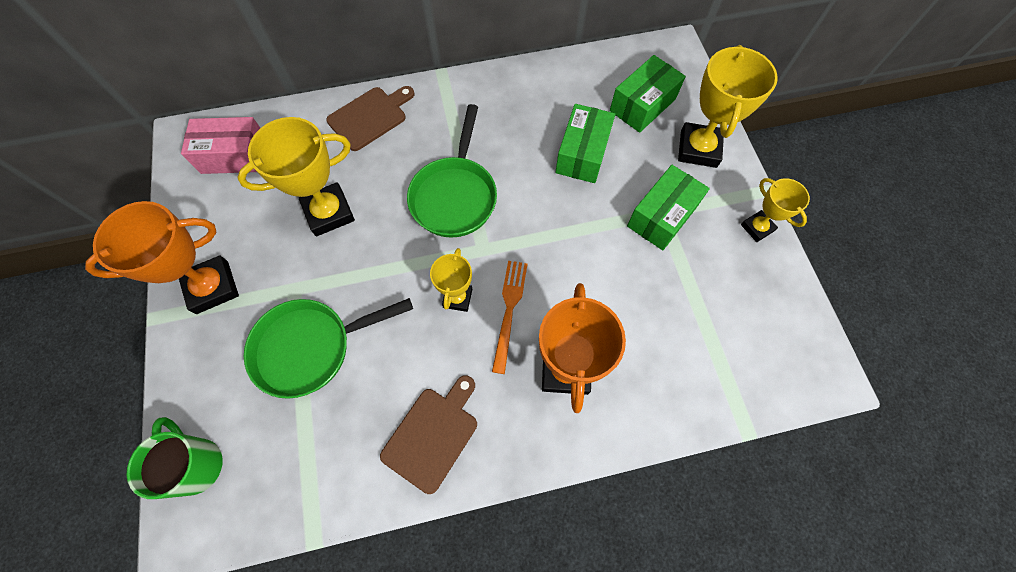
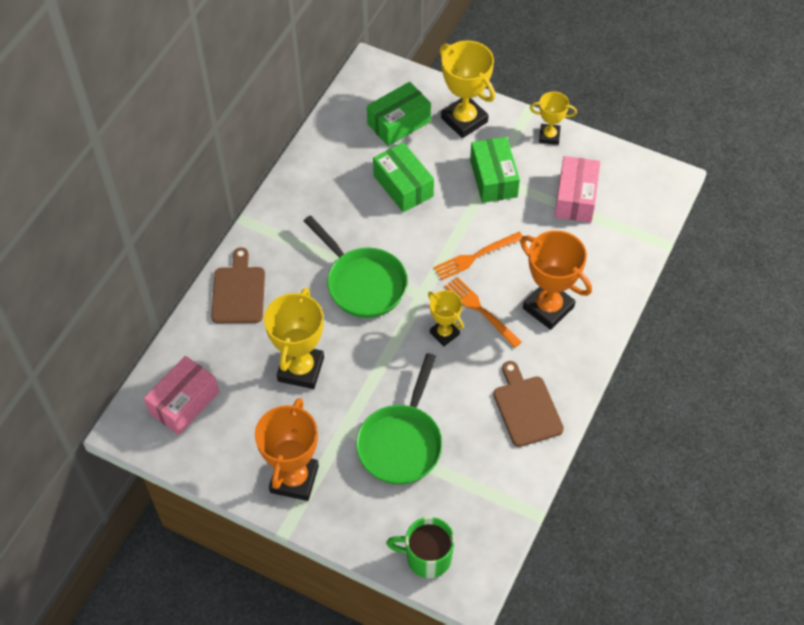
camera: 50 degrees left, 10 degrees down
green box [610,55,686,133] -> green box turned 60 degrees clockwise [367,82,431,146]
none -> orange fork [434,232,523,280]
none -> pink box [555,156,600,222]

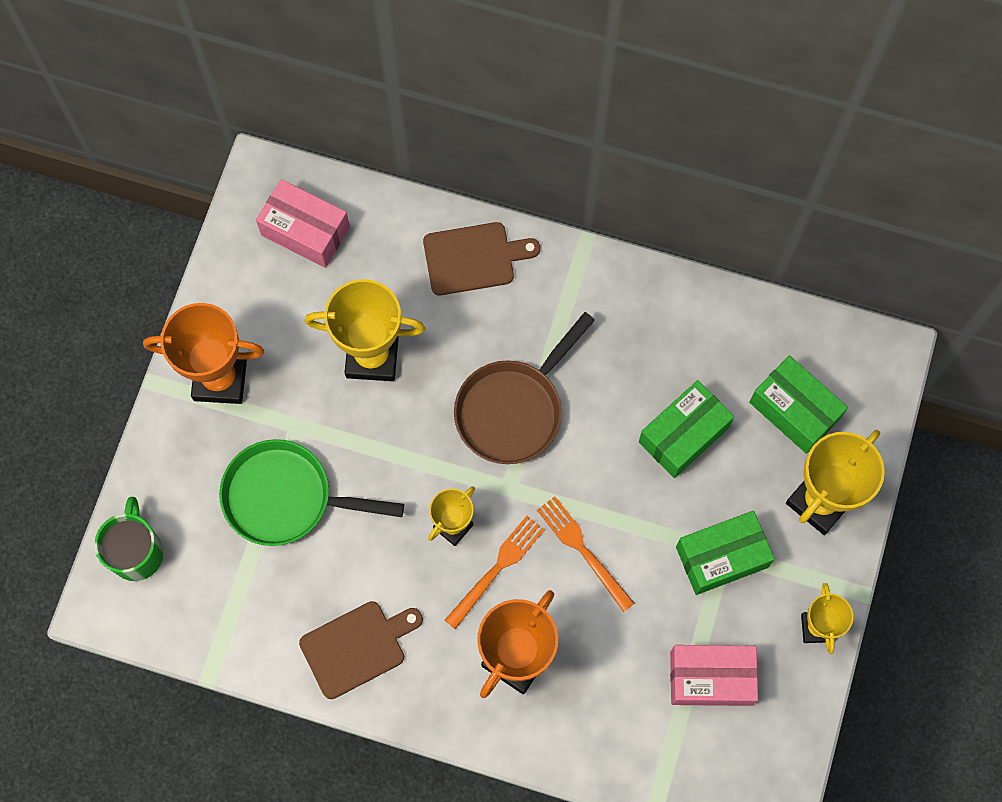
camera: 80 degrees right, 15 degrees up
green pan [304,215,408,318] -> brown pan [454,312,595,464]

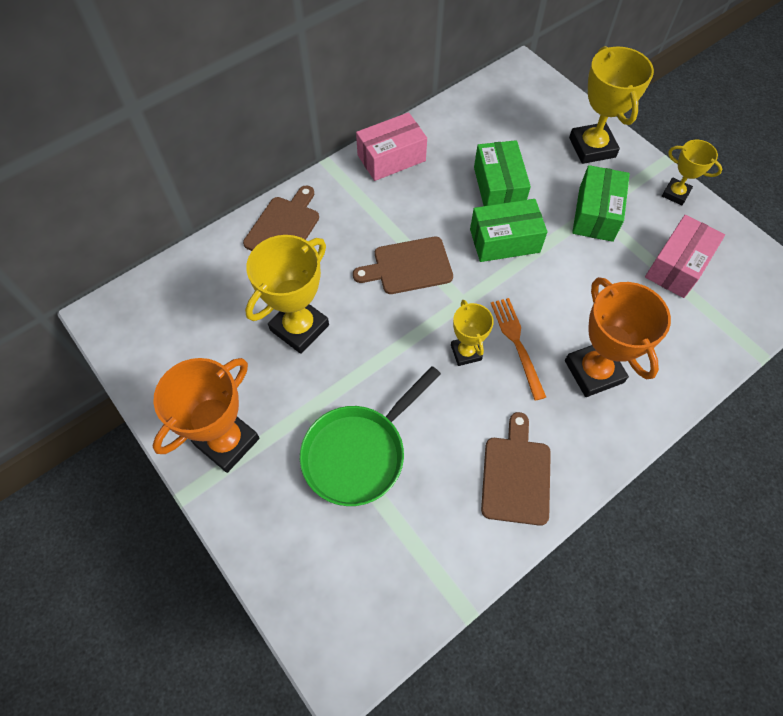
camera: 55 degrees left, 10 degrees down
green mug [94,497,164,581] -> none
pink box [256,179,350,268] -> pink box moved to [356,112,427,181]
brown pan [454,312,595,464] -> brown cutting board [353,236,453,294]
orange fork [537,496,635,612] -> none
green box [749,356,848,454] -> green box moved to [470,199,547,262]

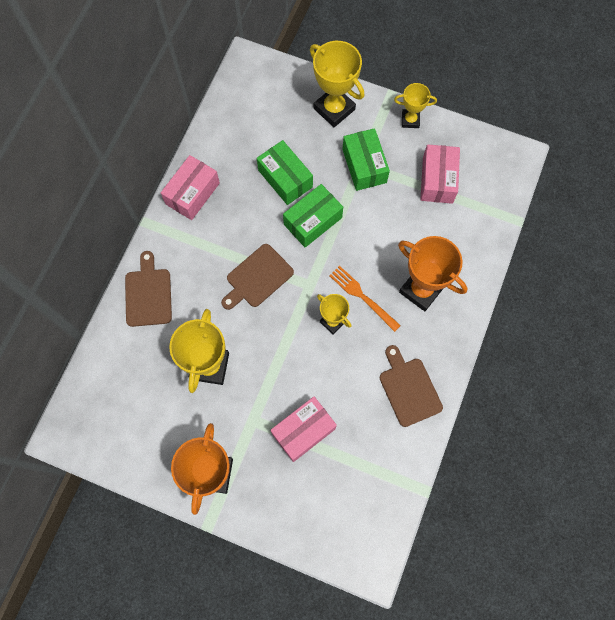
camera: 30 degrees left, 10 degrees up
green pan [300,366,441,506] -> pink box [270,397,337,462]

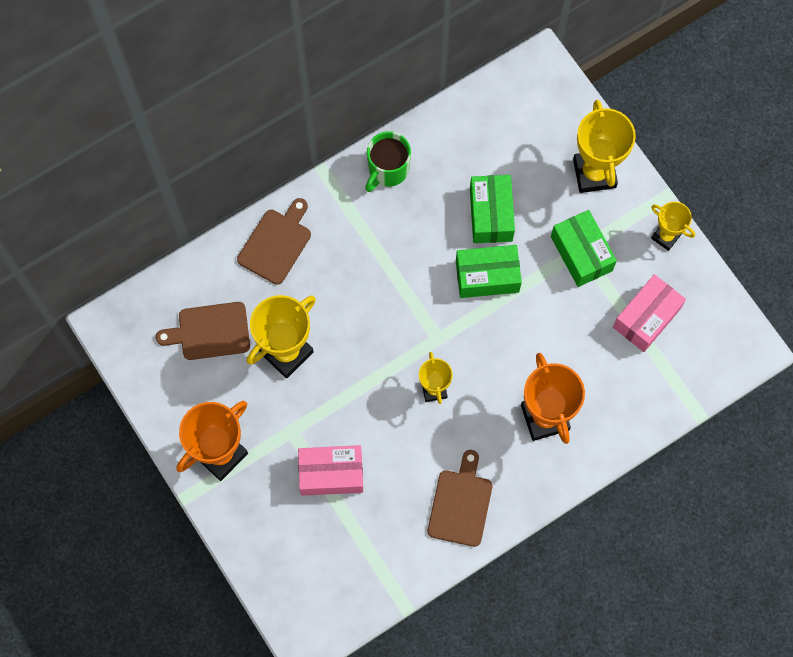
camera: 35 degrees right, 0 degrees up
pink box [161,155,220,220] -> green mug [365,131,411,192]
brown cutting board [221,244,294,310] -> brown cutting board moved to [156,302,250,360]
orange fork [329,266,401,332] -> none
green box [342,128,390,191] -> green box turned 45 degrees counterclockwise [551,210,617,287]

